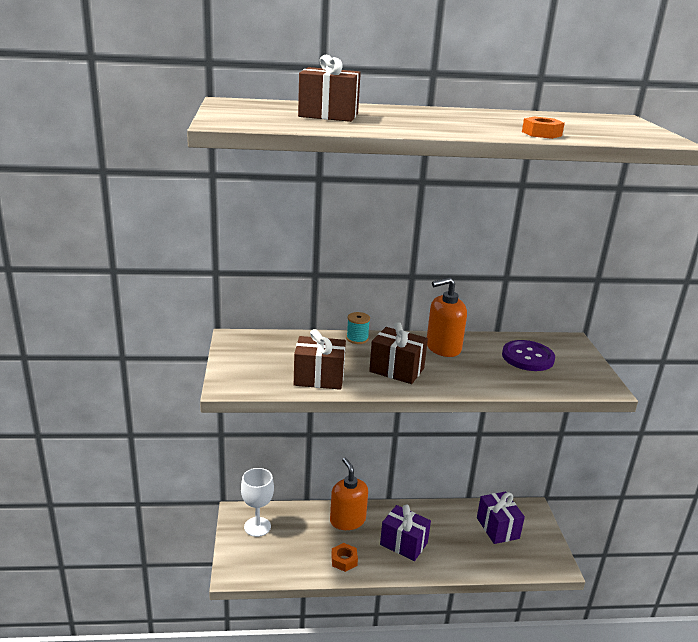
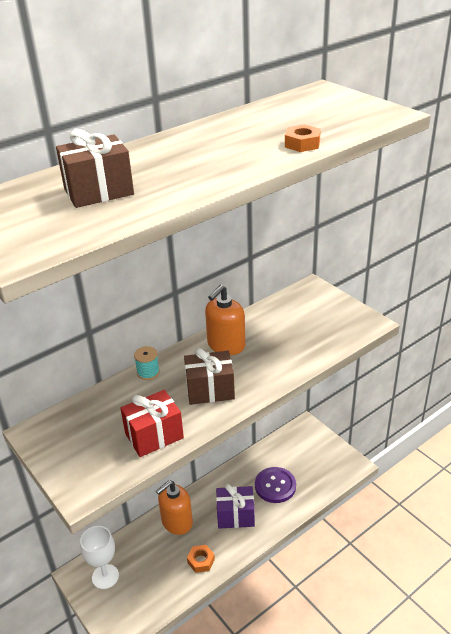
camera: 30 degrees left, 10 degrees up
brown gift [294,329,346,390] -> red gift [120,390,184,457]
orange soap dispenser [330,457,368,530] -> orange soap dispenser turned 75 degrees counterclockwise [156,480,193,535]
purple gift [477,492,525,544] -> none
purple button [502,340,555,371] -> purple button moved to [255,467,296,503]

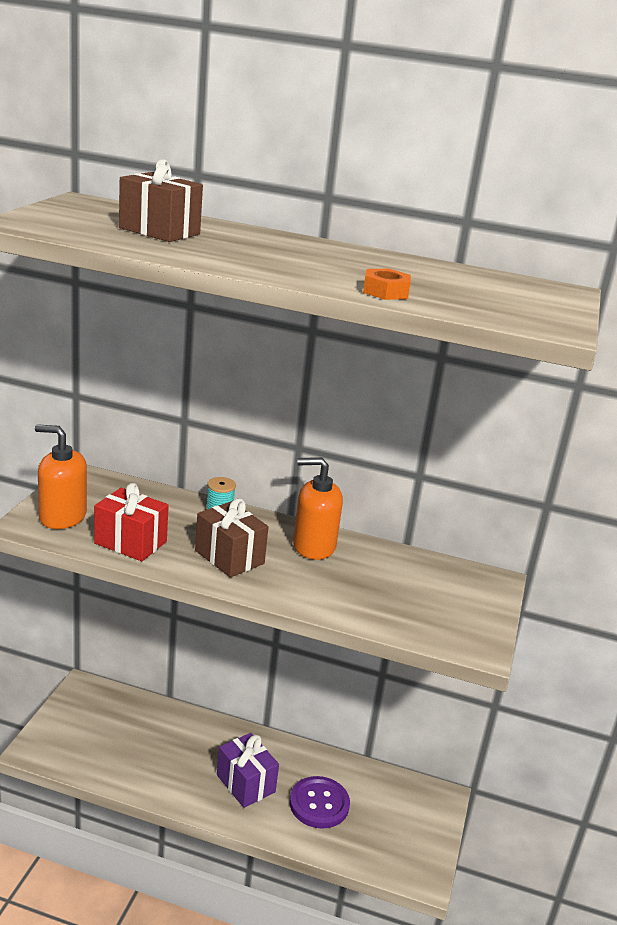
camera: 50 degrees right, 10 degrees down
white goblet [80,526,119,589] -> none
orange soap dispenser [156,480,193,535] -> orange soap dispenser moved to [35,424,87,529]
orange nut [187,545,215,573] -> none

